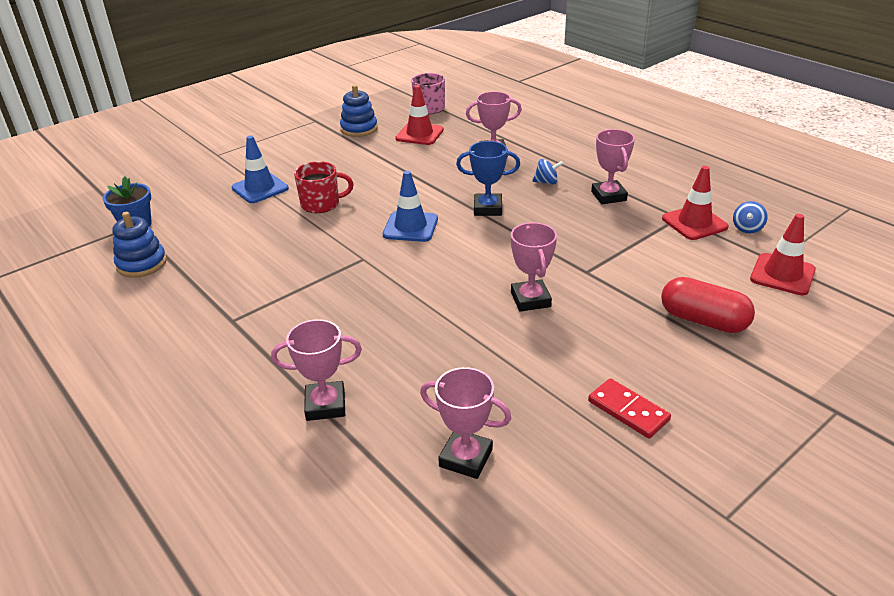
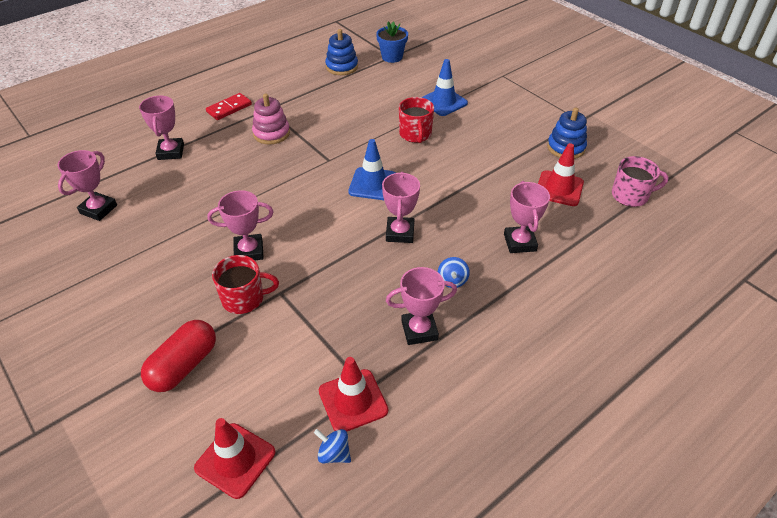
camera: 90 degrees right, 10 degrees up
blue trophy [456,141,520,216] -> pink trophy [382,172,420,243]
red domino [588,378,671,439] -> red domino moved to [206,93,252,120]
none -> red mug [212,255,279,314]
none -> pink stacking toy [252,94,290,144]

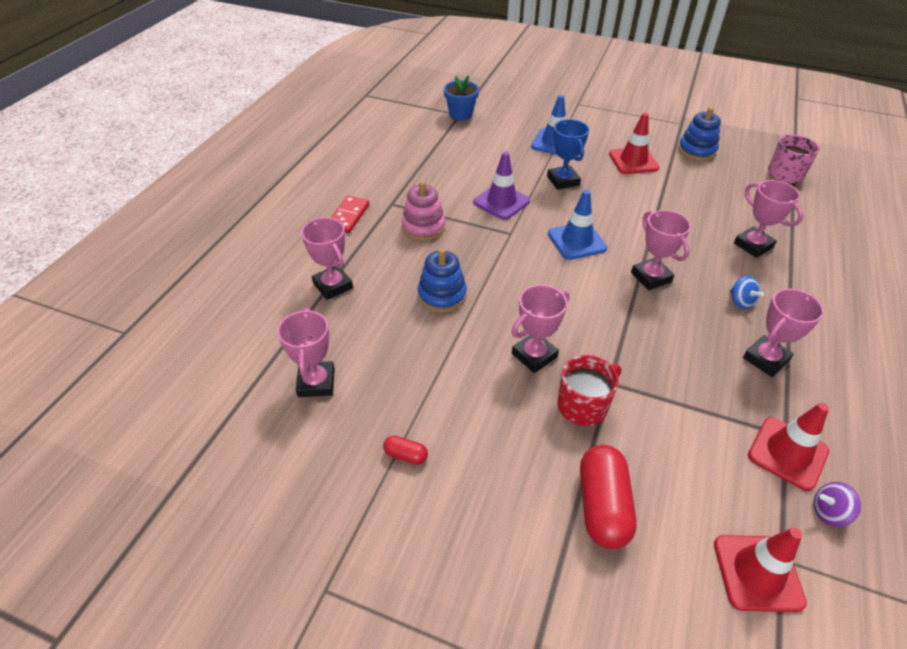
camera: 30 degrees left, 0 degrees up
blue spinning top [314,429,351,463] -> purple spinning top [814,482,861,527]
blue stacking toy [325,29,358,75] -> blue stacking toy moved to [418,248,467,312]
red mug [399,97,434,143] -> blue trophy [547,119,589,190]
red traffic cone [538,143,584,206] -> red traffic cone moved to [609,113,659,174]
none -> red capsule [383,436,428,465]
none -> purple traffic cone [473,152,530,220]

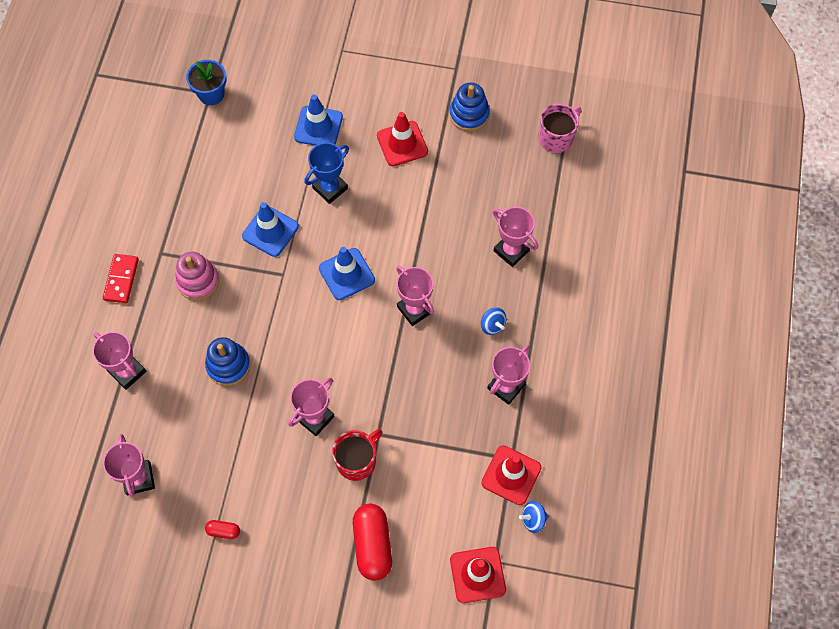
camera: 10 degrees left, 20 degrees up
purple traffic cone [473,152,530,220] -> blue traffic cone [242,202,299,257]
blue trophy [547,119,589,190] -> blue trophy turned 75 degrees clockwise [305,143,349,204]
purple spinning top [814,482,861,527] -> blue spinning top [519,501,549,533]

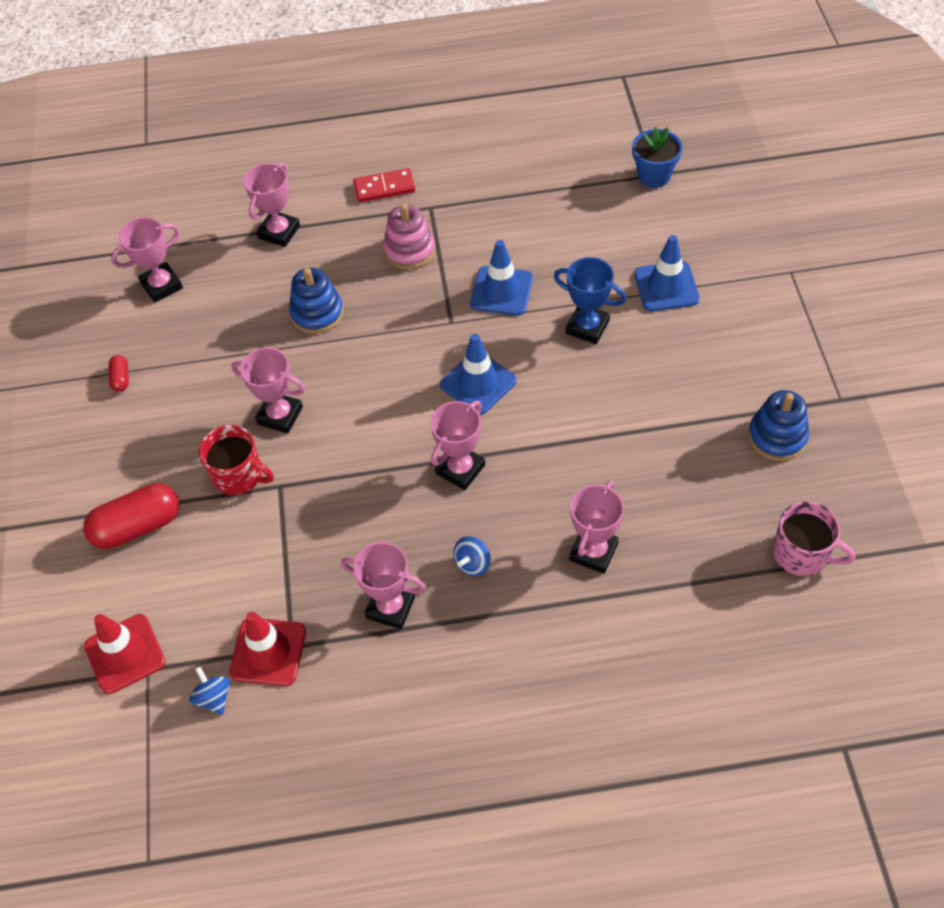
camera: 75 degrees right, 10 degrees down
red traffic cone [377,112,428,166] -> none

